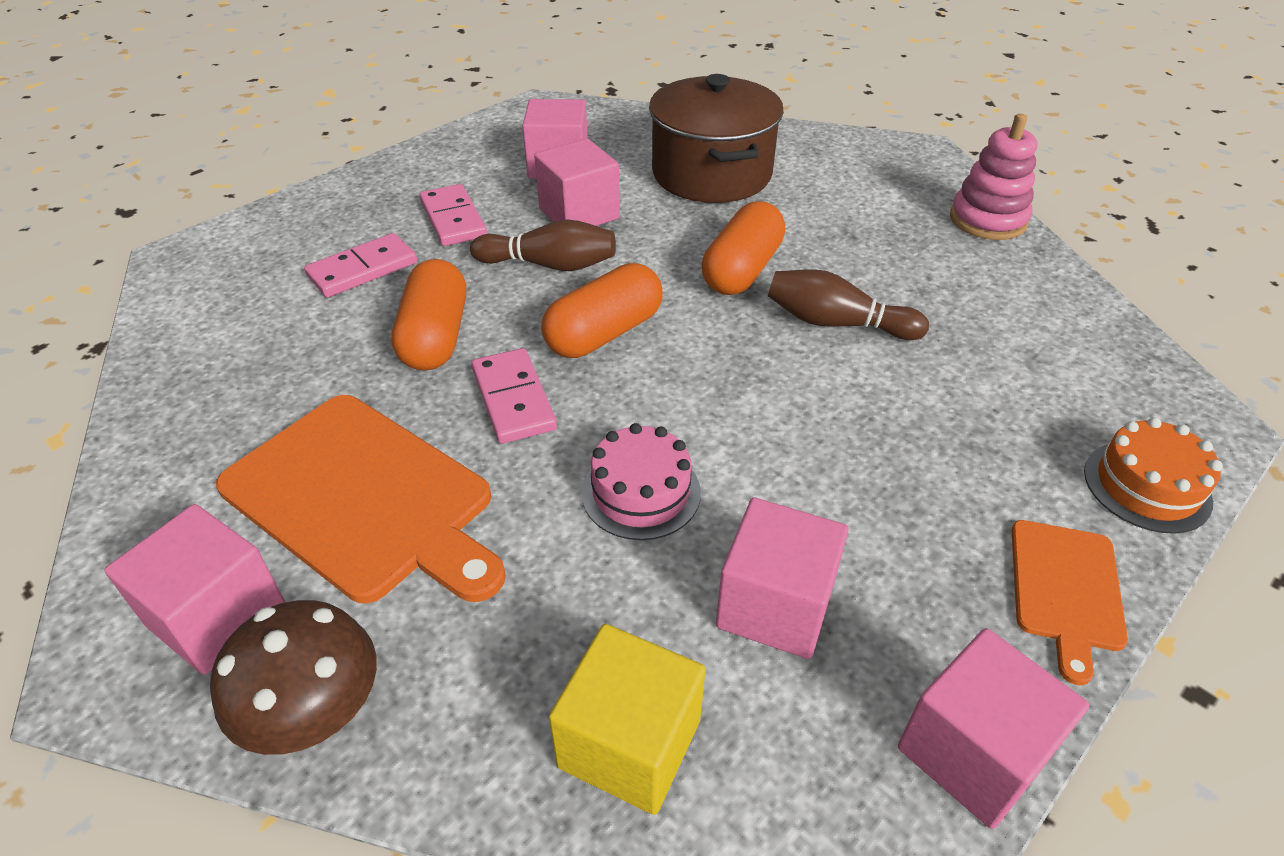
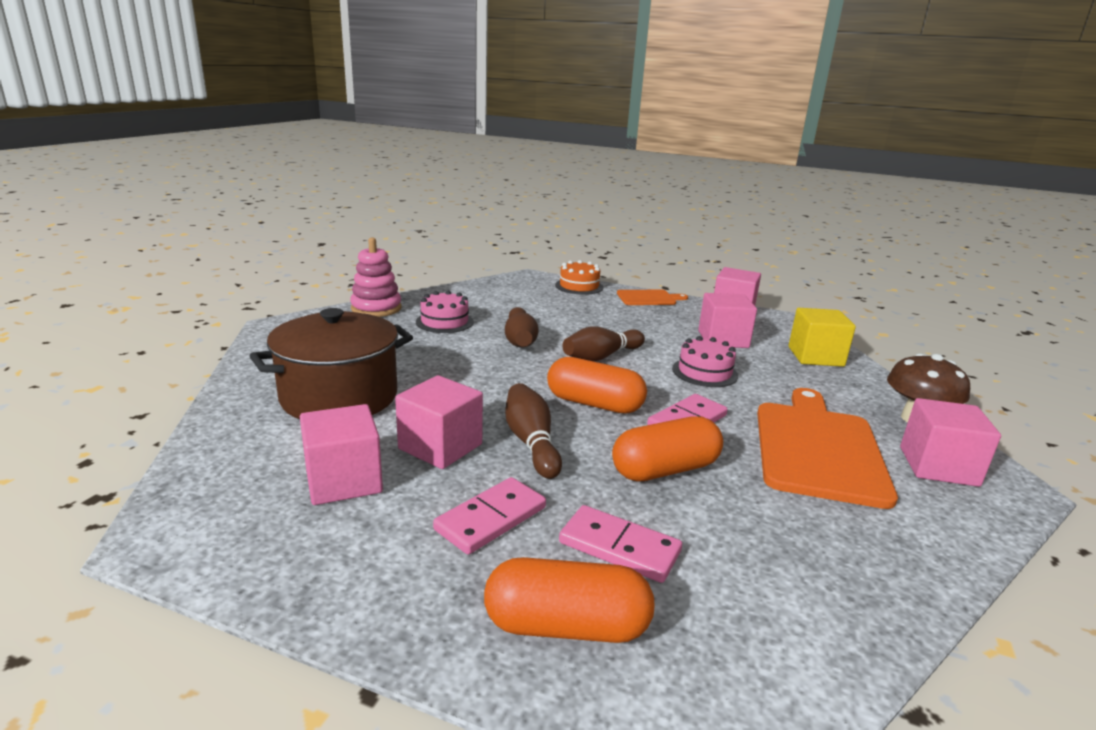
camera: 115 degrees left, 20 degrees down
orange capsule [702,201,785,295] -> orange capsule moved to [484,557,654,643]
none -> pink cake [416,290,474,333]
none -> brown bowling pin [563,326,645,361]

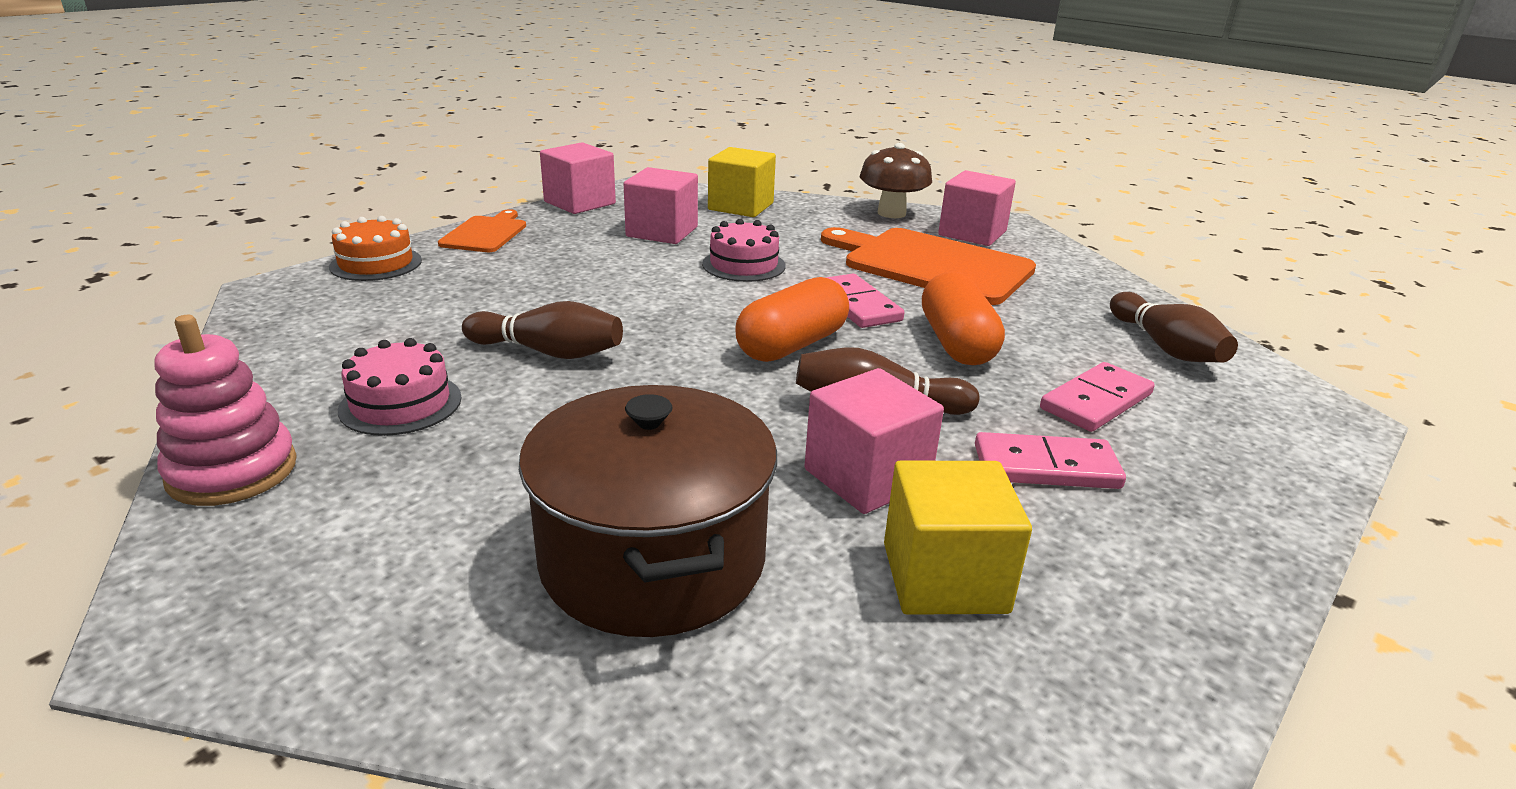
camera: 70 degrees left, 5 degrees up
pink cube [300,404,383,505] -> yellow cube [884,460,1032,615]
pink domino [433,477,546,555] -> pink domino turned 60 degrees counterclockwise [975,432,1126,489]
orange capsule [484,557,654,643] -> none
brown bowling pin [563,326,645,361] -> brown bowling pin moved to [1110,292,1238,363]

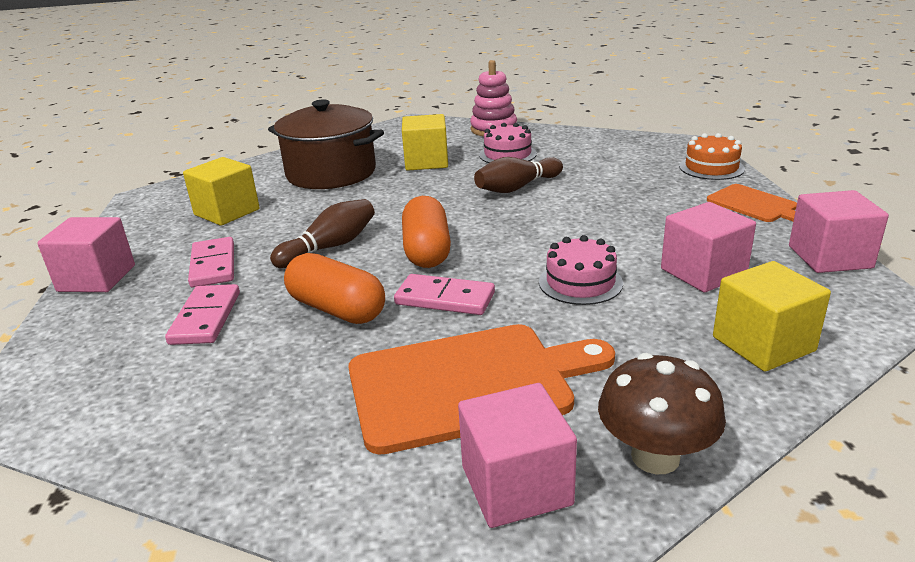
camera: 135 degrees right, 0 degrees up
pink cube [805,368,944,514] -> pink cube moved to [37,217,135,292]
pink domino [975,432,1126,489] -> pink domino turned 60 degrees counterclockwise [188,237,234,288]
brown bowling pin [1110,292,1238,363] -> none
none -> yellow cube [402,114,448,171]

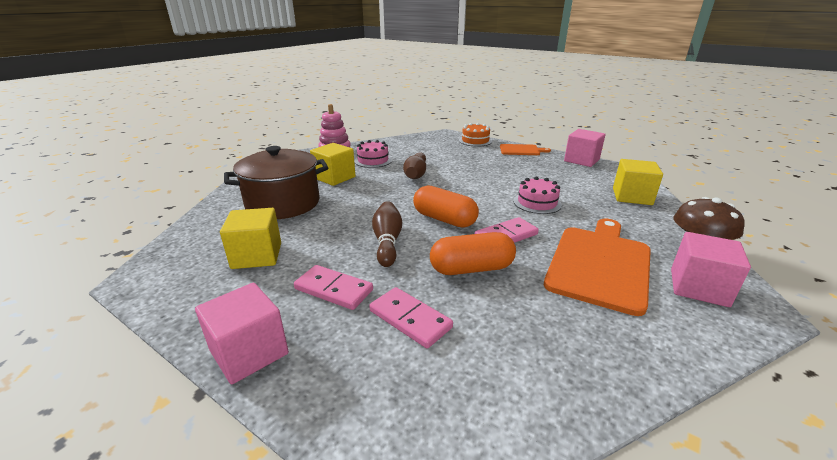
camera: 50 degrees left, 0 degrees up
pink cube [661,202,756,293] -> none

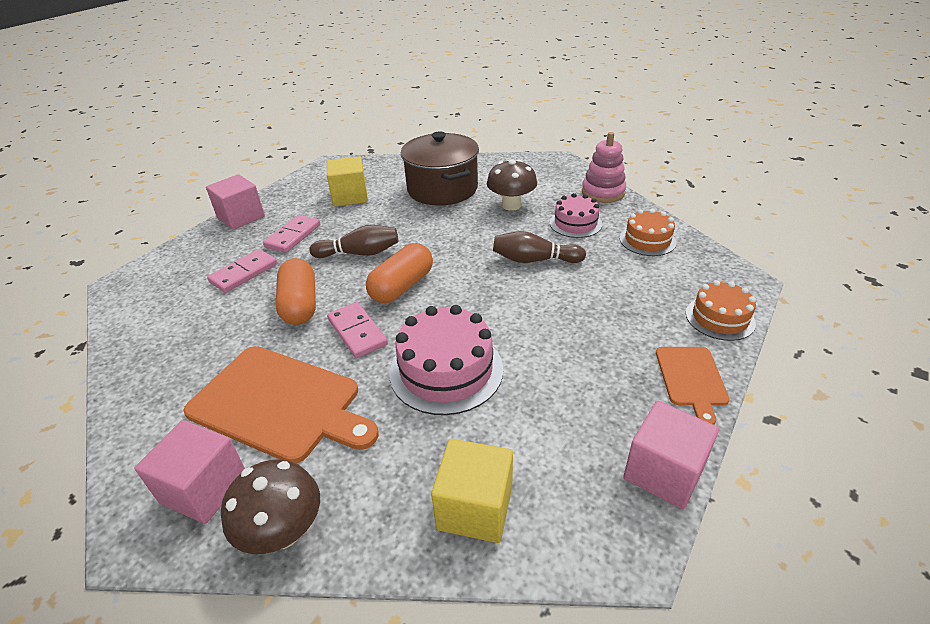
camera: 90 degrees right, 10 degrees up
yellow cube [310,143,356,186] -> brown mushroom [487,159,537,211]
pink cake [513,177,562,214] -> pink cake [390,305,503,415], size x1.61
none -> orange cake [620,209,677,256]

